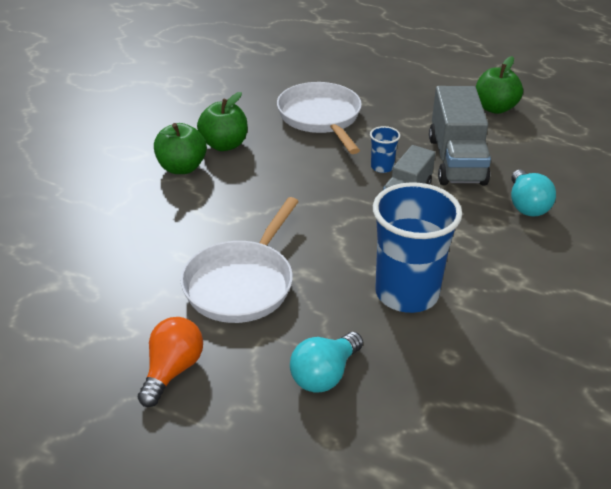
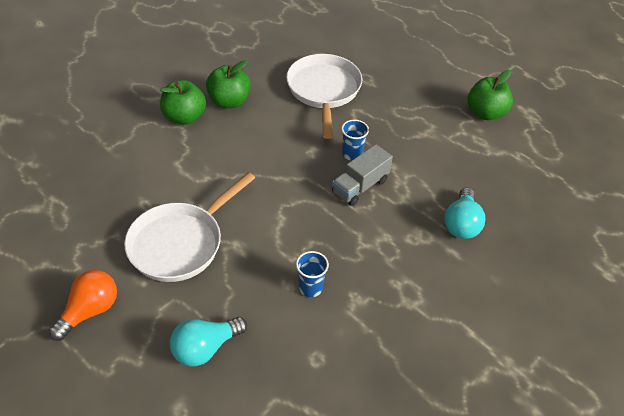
camera: 15 degrees right, 10 degrees up
blue cup [373,182,462,313] -> blue cup [296,251,329,297], size x0.44
grey truck [429,86,491,185] -> none

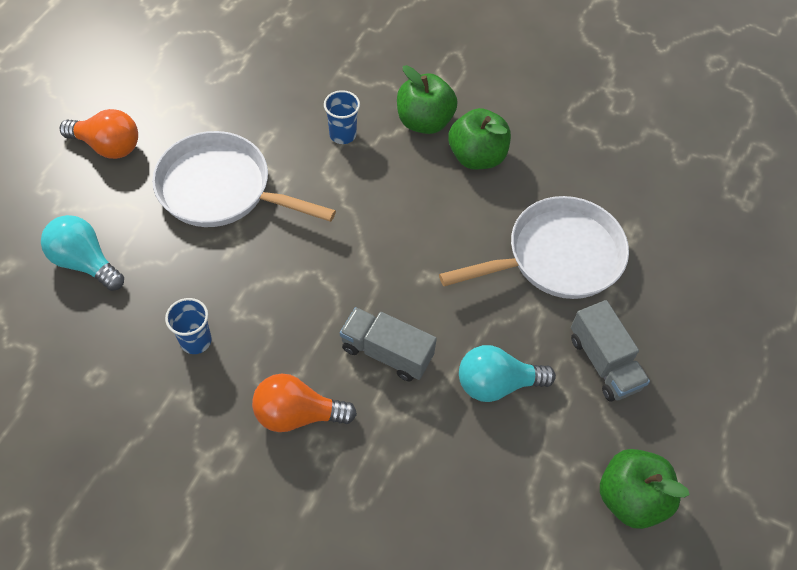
camera: 70 degrees right, 10 degrees up
blue cup [341,120,369,161] -> blue cup moved to [324,90,360,144]
turquoise light bulb [444,188,486,239] -> turquoise light bulb moved to [459,345,556,402]
none -> orange light bulb [252,373,357,432]
none -> grey truck [571,300,650,402]

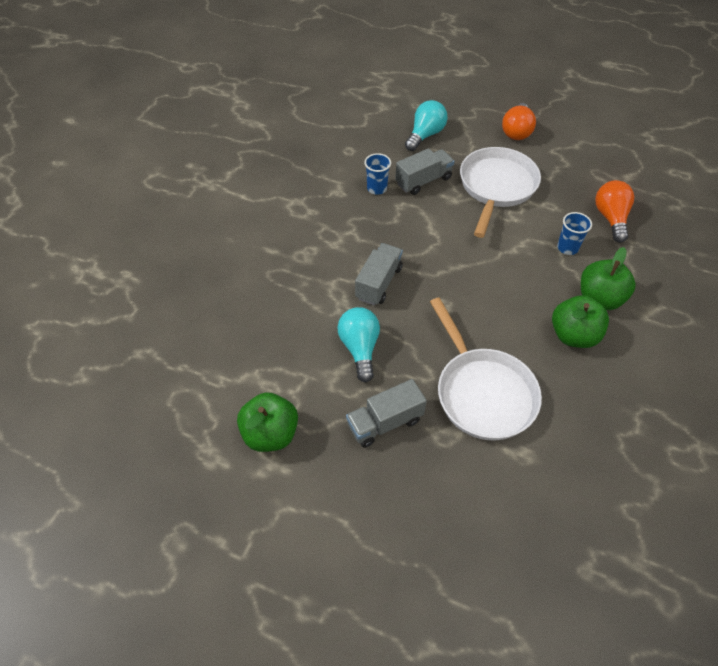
camera: 90 degrees right, 5 degrees down
orange light bulb [252,373,357,432] -> orange light bulb moved to [595,180,634,243]
none -> grey truck [395,148,454,195]

